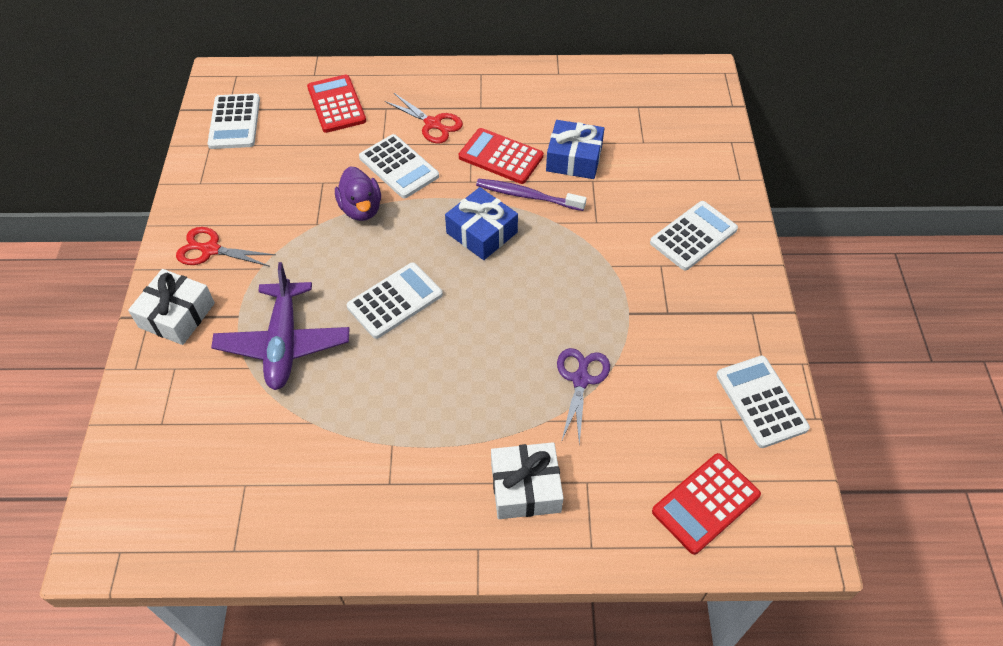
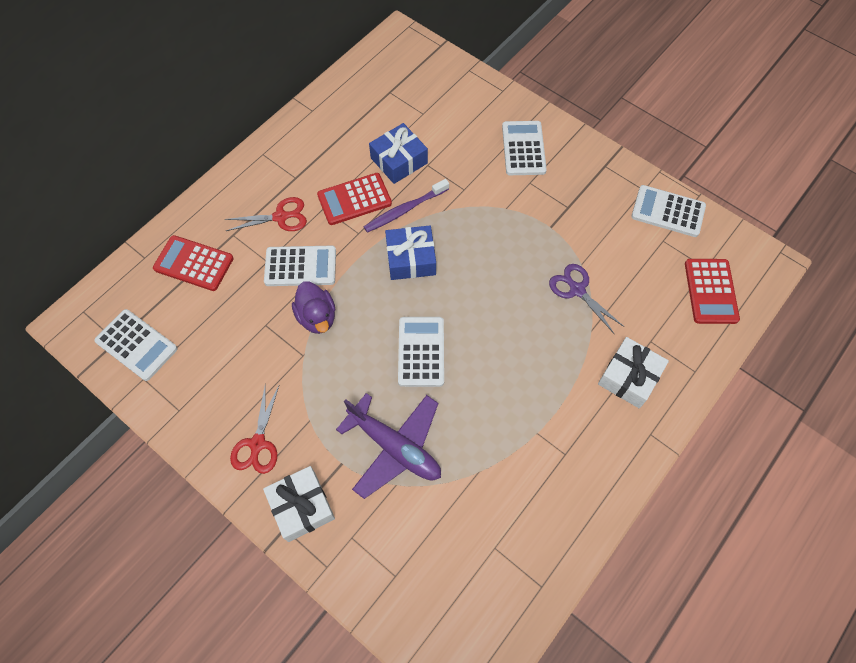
camera: 50 degrees left, 10 degrees up
red scissors [176,227,276,267] -> red scissors turned 45 degrees counterclockwise [230,383,280,474]
purple duck [335,166,381,221] -> purple duck turned 45 degrees clockwise [292,281,335,334]

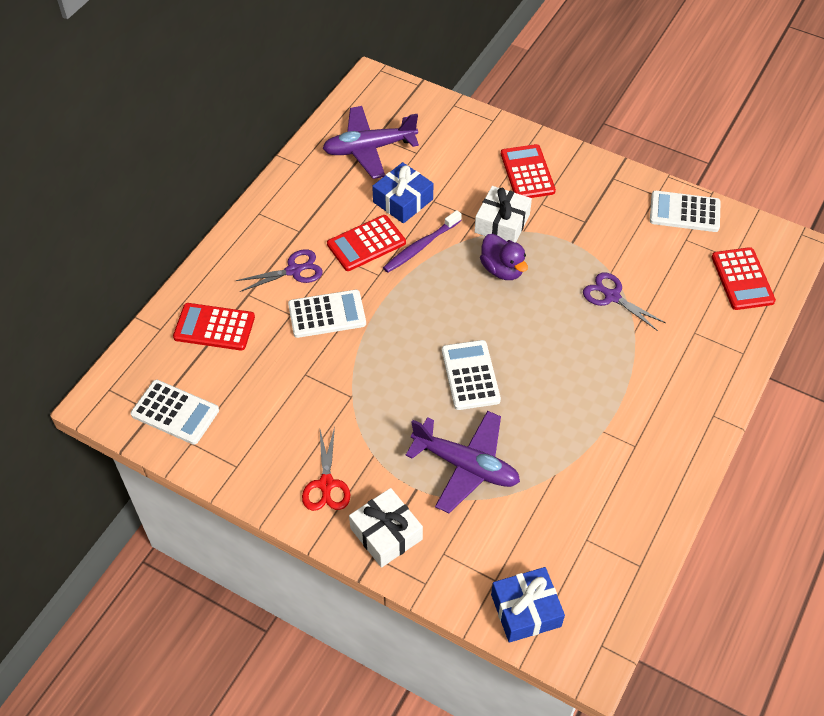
camera: 10 degrees left, 10 degrees down
red scissors [224,197,307,231] -> purple scissors [236,249,323,292]
purple duck [292,281,335,334] -> purple duck moved to [480,234,528,280]
blue gift [385,226,436,280] -> blue gift moved to [491,567,565,643]
white calculator [502,121,547,175] -> red calculator [501,144,556,198]
white gift [598,337,669,408] -> white gift moved to [474,186,532,242]
none -> purple plane [322,106,419,179]

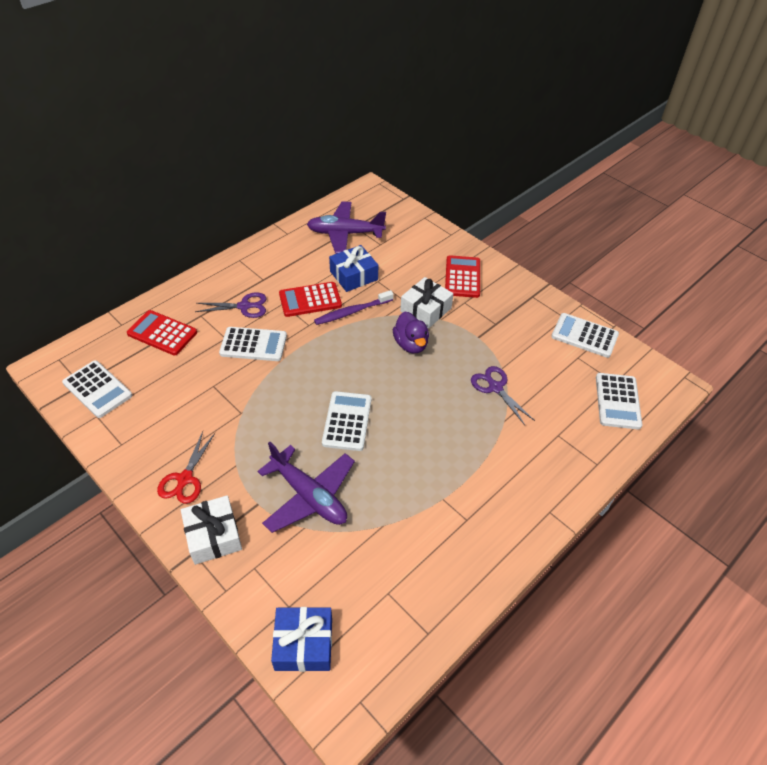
camera: 15 degrees right, 5 degrees down
red calculator [712,247,776,310] -> white calculator [596,373,642,429]

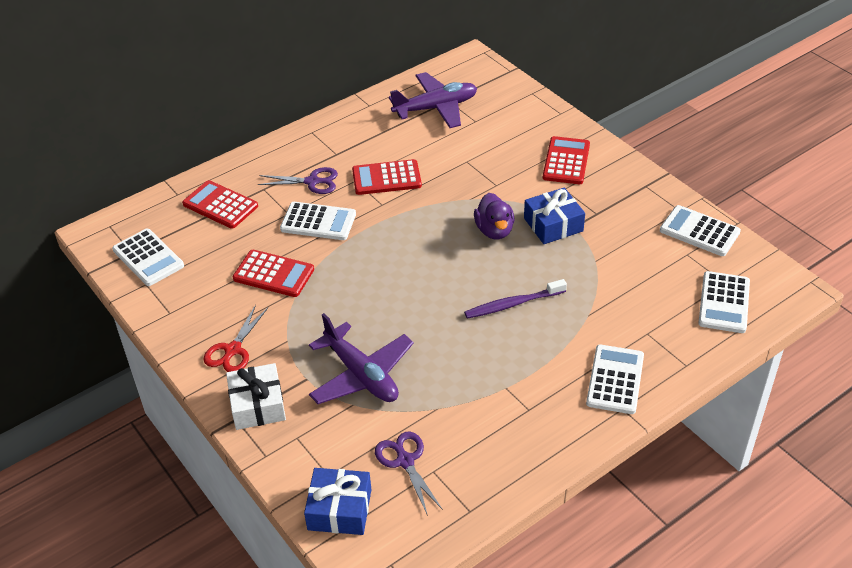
camera: 10 degrees right, 5 degrees down
purple plane [307,202,386,254] -> purple plane turned 150 degrees clockwise [389,72,477,128]
purple toothbrush [314,290,394,325] -> purple toothbrush moved to [464,279,567,319]
white calculator [322,391,371,451] -> white calculator moved to [586,344,644,414]
blue gift [329,245,378,292] -> blue gift moved to [524,188,585,244]
white gift [400,277,454,328] -> none
purple scissors [471,366,535,425] -> purple scissors moved to [375,432,443,516]
none -> red calculator [233,250,314,297]

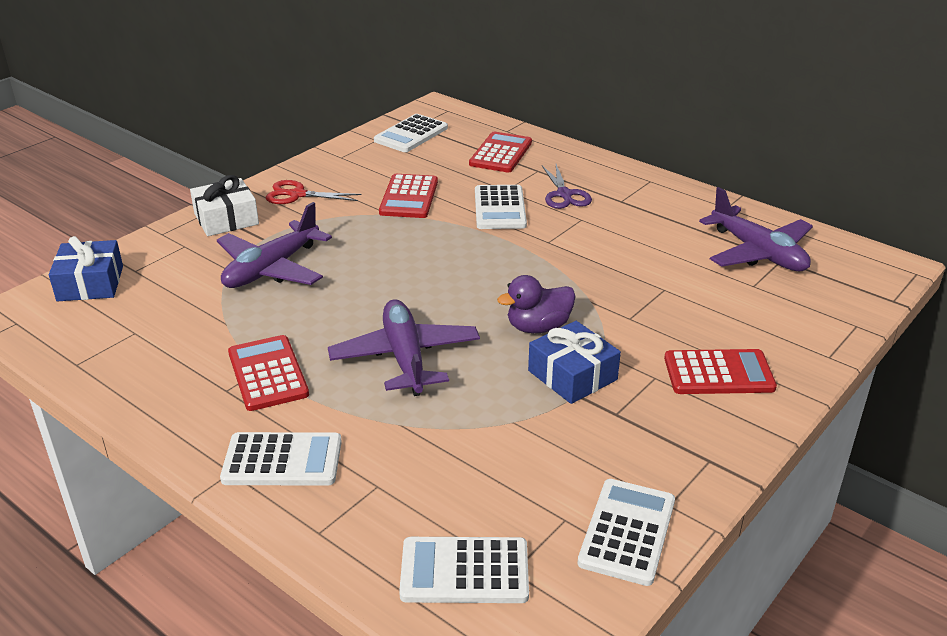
camera: 75 degrees right, 10 degrees down
red calculator [352,159,422,195] -> red calculator moved to [228,335,309,411]
purple scissors [375,432,443,516] -> none
purple toothbrush [464,279,567,319] -> purple plane [328,299,480,396]

